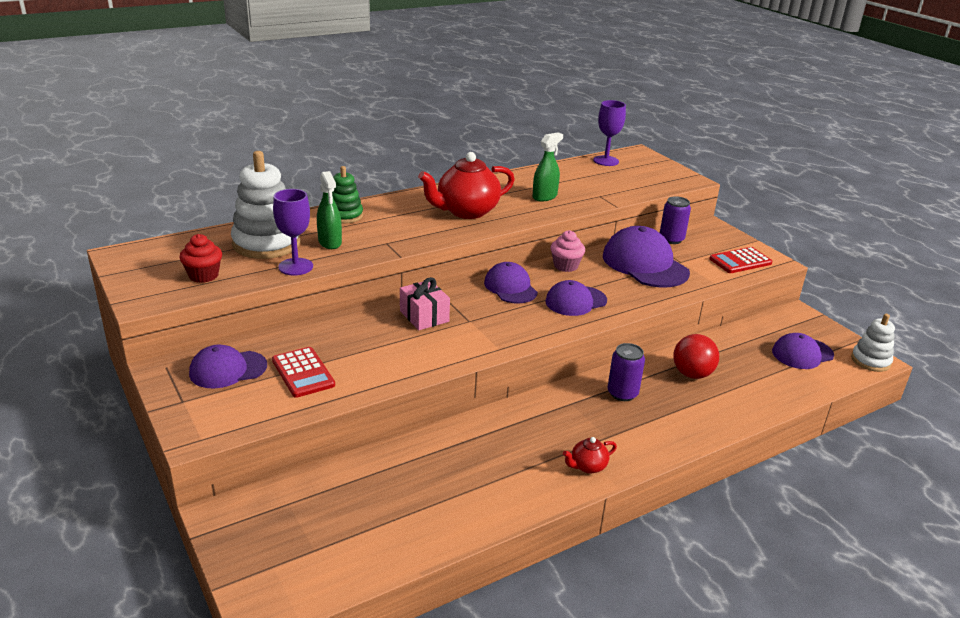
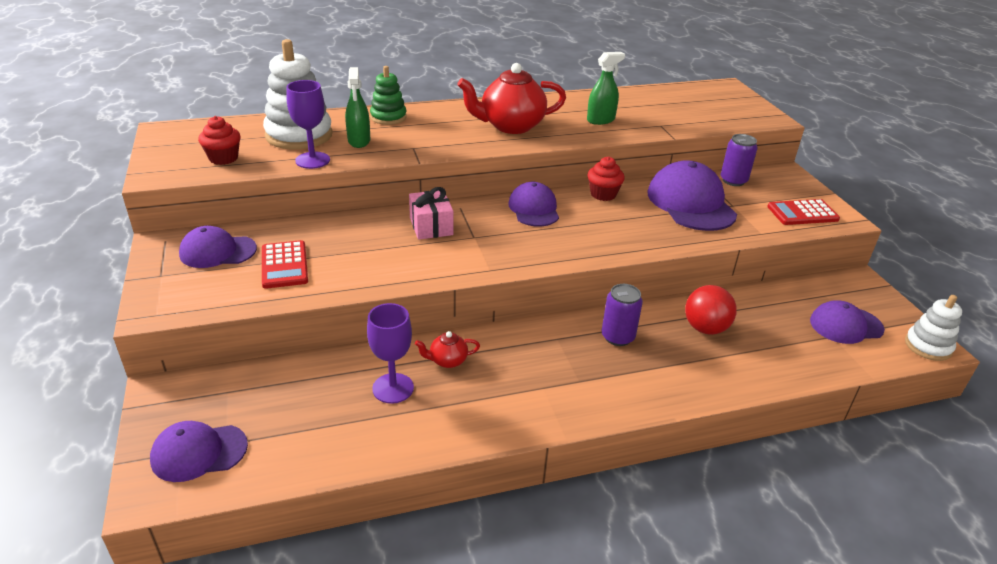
camera: 15 degrees right, 5 degrees up
purple cap [545,280,607,316] -> purple cap moved to [150,421,248,482]
pink cupcake [550,230,585,272] -> red cupcake [587,157,625,201]
red teapot [563,437,617,474] -> red teapot moved to [415,331,480,368]
purple goblet [593,100,626,166] -> purple goblet moved to [367,303,414,404]

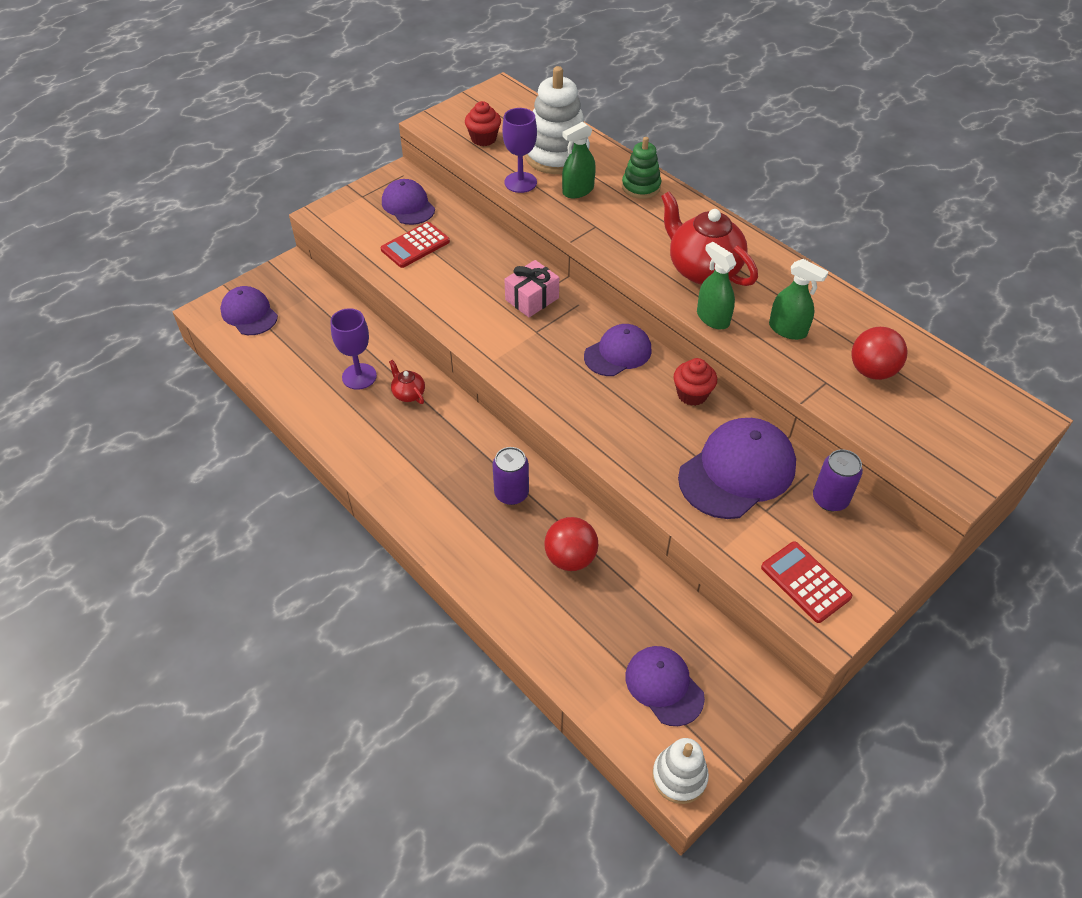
camera: 65 degrees right, 15 degrees up
none -> green spray bottle [697,242,736,329]
none -> red ball [851,327,908,380]

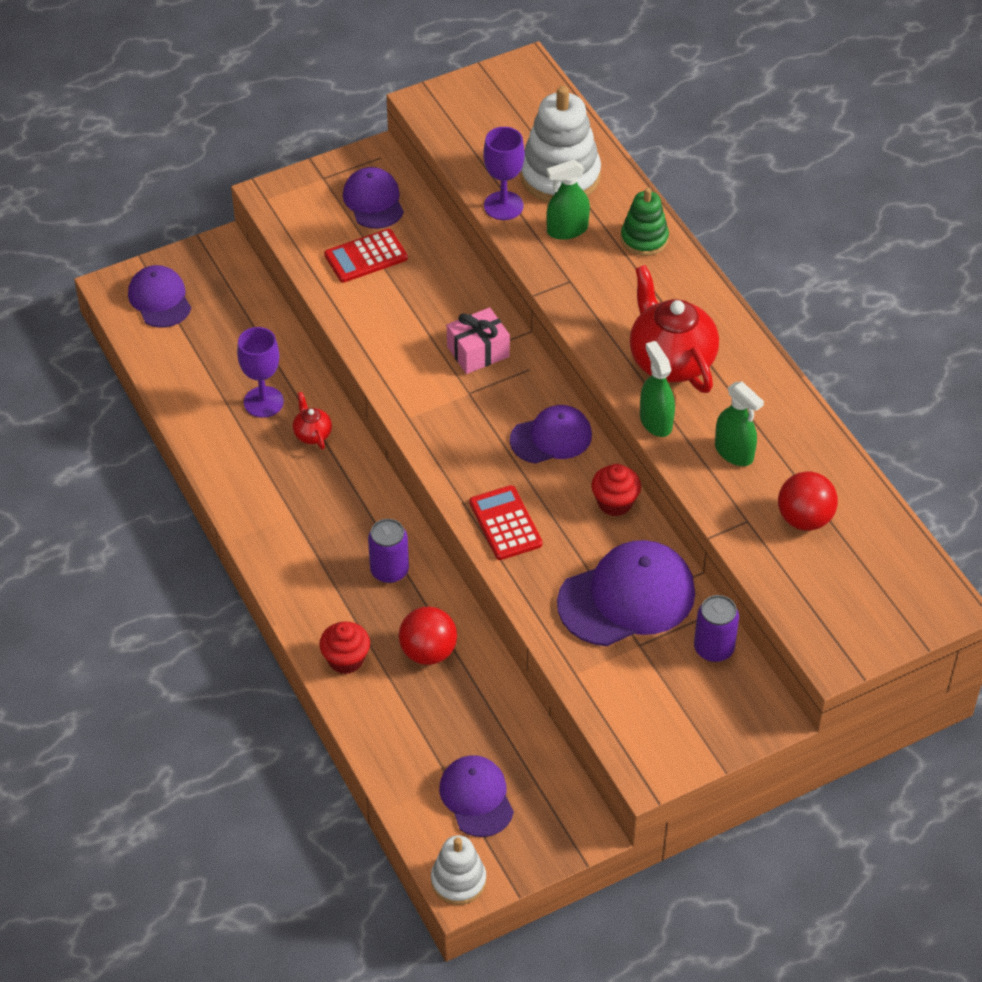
camera: 15 degrees right, 0 degrees up
red cupcake [465,101,501,146] -> red cupcake moved to [319,622,370,674]
red calculator [761,541,852,623] -> red calculator moved to [469,485,542,560]

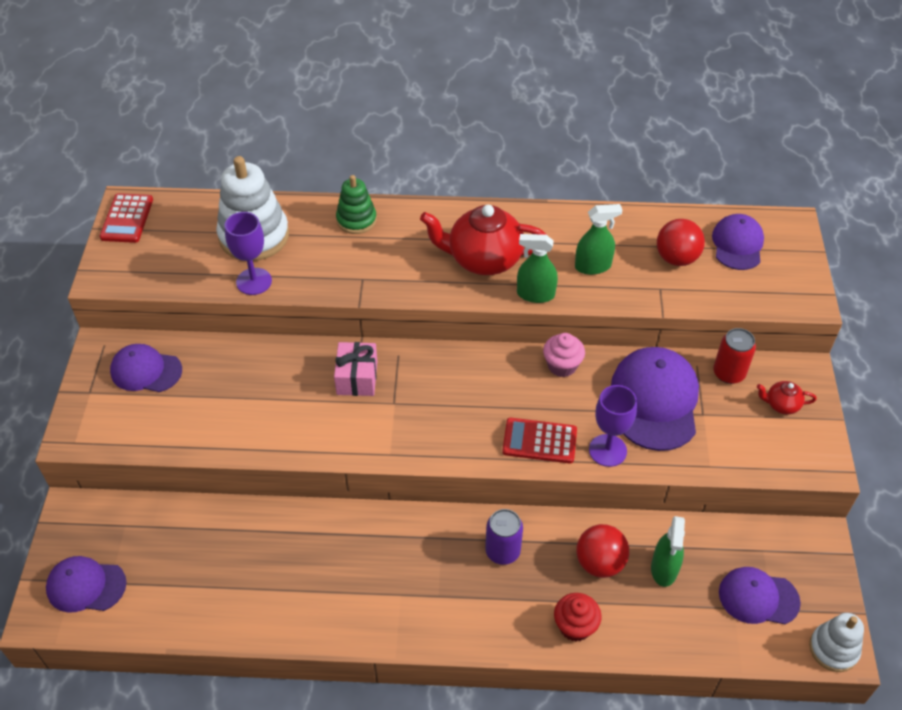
camera: 60 degrees left, 0 degrees up
purple goblet [237,327,284,418] -> purple goblet moved to [589,385,637,467]
red teapot [293,392,332,450] -> red teapot moved to [757,381,817,414]
red calculator [324,229,408,283] -> red calculator moved to [99,193,153,243]
purple cap [510,405,592,464] -> purple cap moved to [712,214,764,270]
green spray bottle [546,160,590,240] -> green spray bottle moved to [651,516,685,587]
red cupcake [591,464,641,516] -> pink cupcake [543,333,585,377]
purple can [694,595,739,662] -> red can [713,328,756,384]

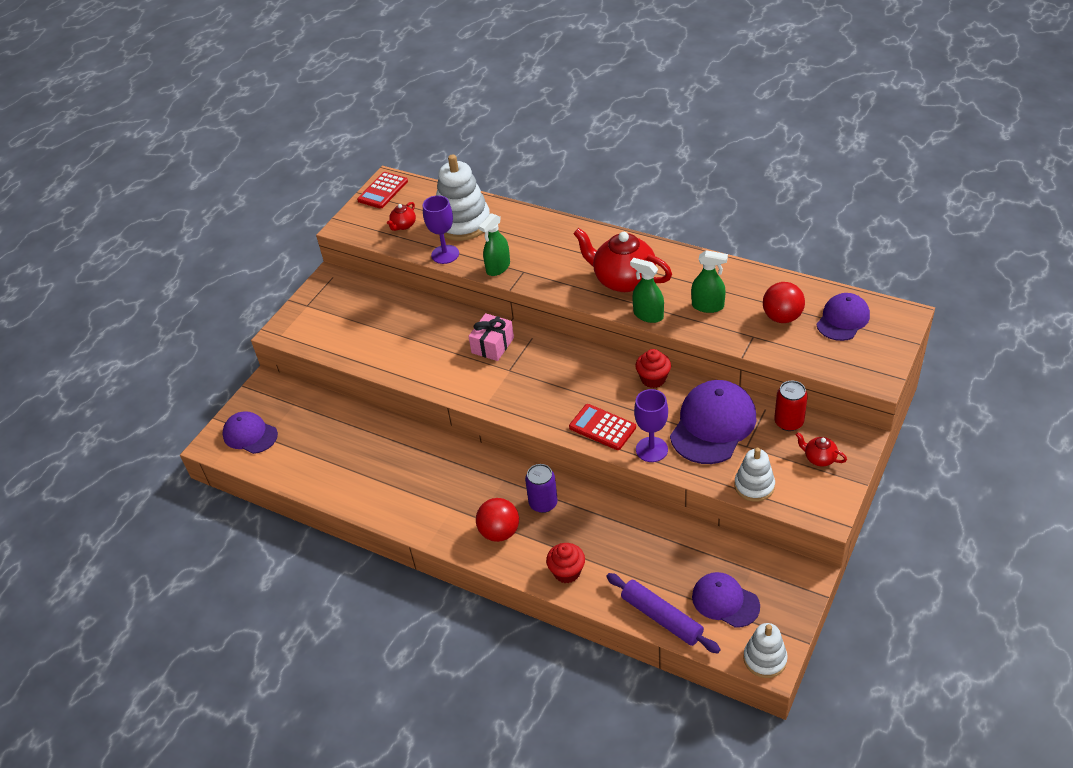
camera: 30 degrees right, 5 degrees down
purple cap [110,344,182,392] -> none
green stacking toy [336,175,377,234] -> none
pink cupcake [543,333,585,377] -> red cupcake [635,349,671,388]
red ball [576,524,629,578] -> red ball moved to [476,498,519,542]
green spray bottle [651,516,685,587] -> green spray bottle moved to [479,213,510,276]
none -> red teapot [387,202,416,231]
none -> purple rolling pin [606,573,721,653]
none -> white stacking toy [734,448,775,502]

